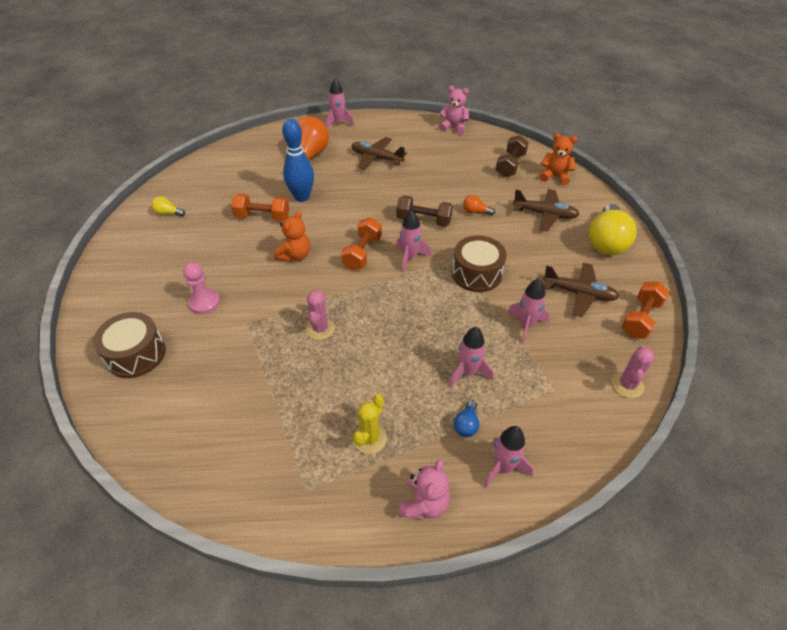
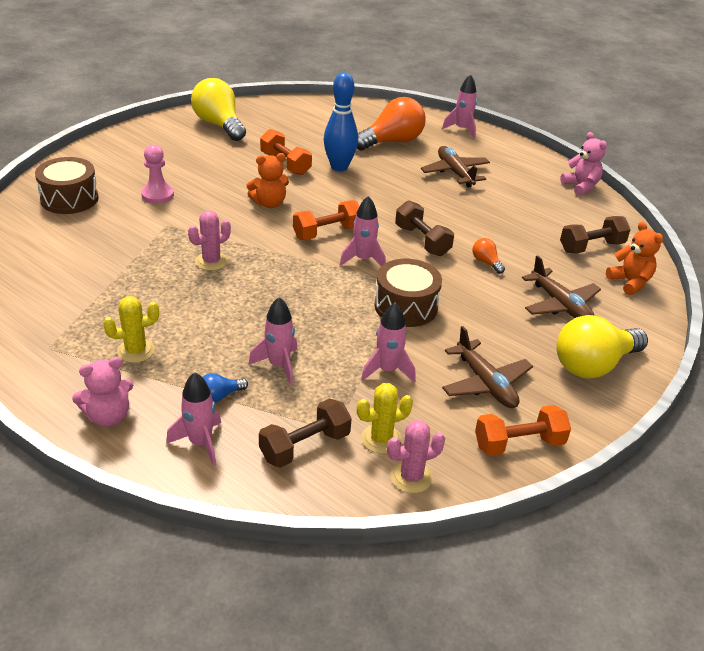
camera: 40 degrees right, 10 degrees down
yellow light bulb [151,196,185,217] -> yellow light bulb [191,78,246,141], size x2.26
none -> brown dumbbell [259,398,352,468]
none -> yellow cactus [357,383,413,454]

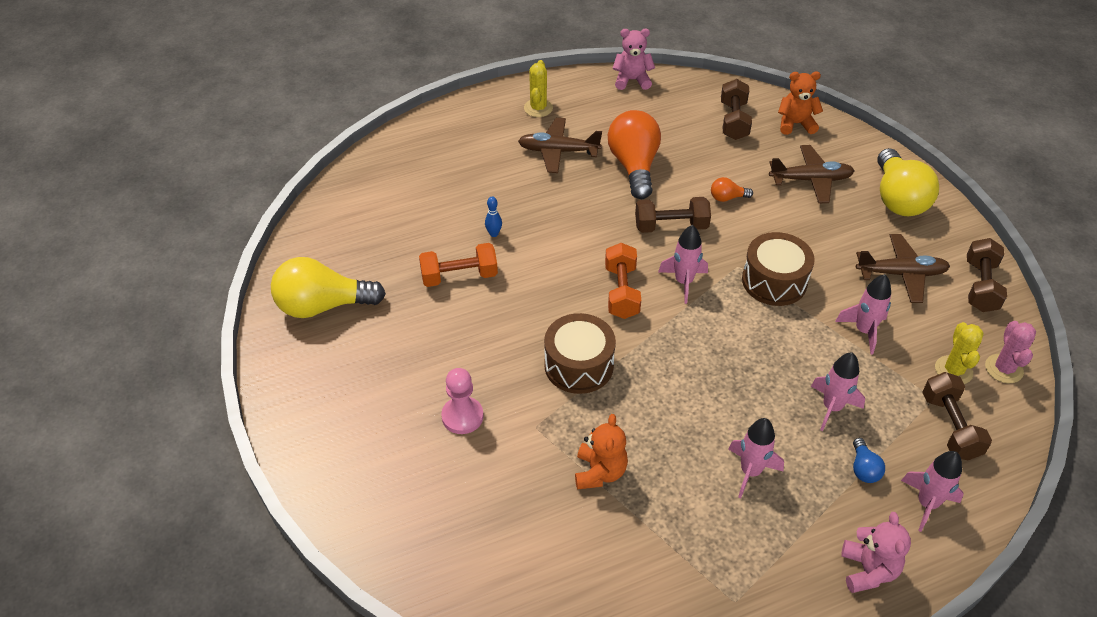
camera: 60 degrees left, 10 degrees up
brown drum [35,157,99,214] -> brown drum moved to [544,313,616,394]
yellow cactus [103,296,159,363] -> yellow cactus moved to [524,60,553,117]
pink cactus [188,211,231,271] -> none
orange teddy bear [247,153,289,208] -> orange teddy bear moved to [575,414,628,490]
blue bowling pin [324,72,358,172] -> blue bowling pin [485,197,502,237], size x0.41
orange light bulb [357,97,426,151] -> orange light bulb moved to [608,110,661,199]
pink rocket [442,74,477,139] -> pink rocket moved to [728,418,784,498]
orange dumbbell [475,405,571,456] -> brown dumbbell [967,238,1007,312]

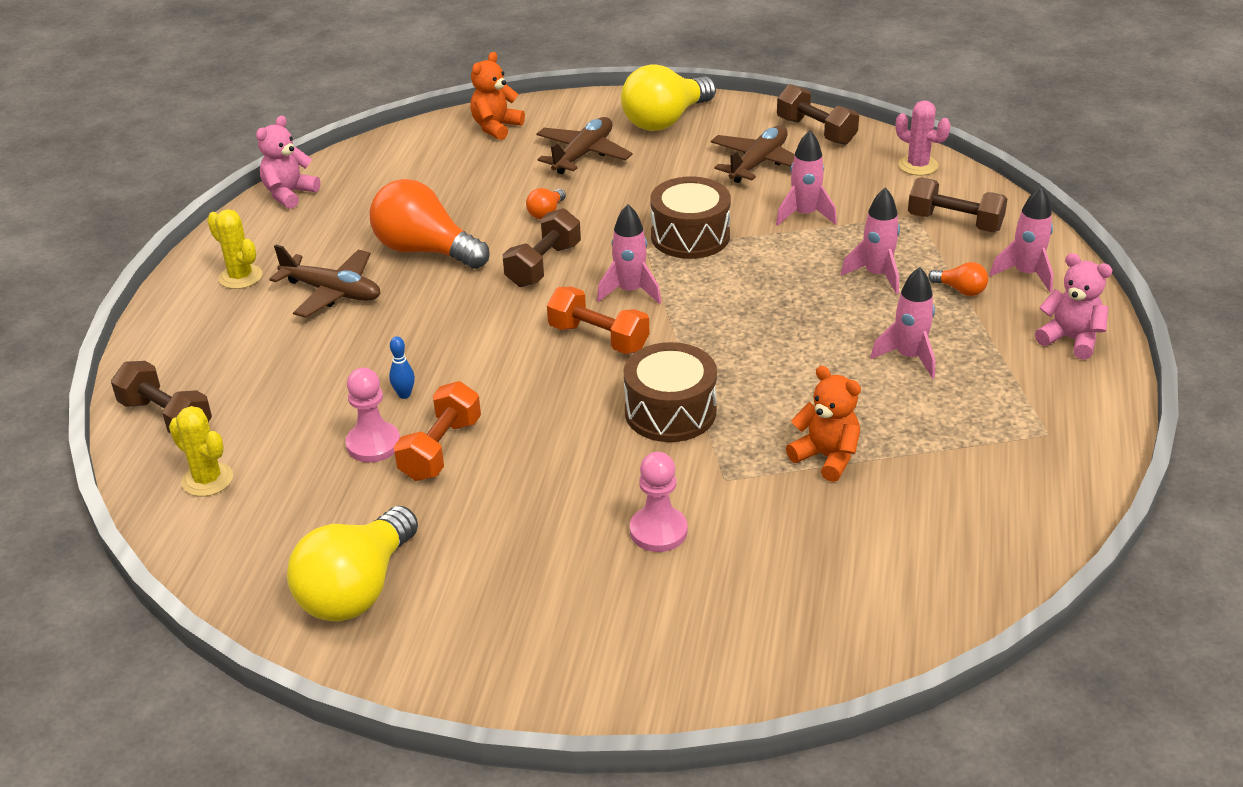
camera: 55 degrees left, 10 degrees down
brown plane [518,118,602,173] -> brown plane turned 105 degrees counterclockwise [269,244,381,318]
brown dumbbell [721,79,752,140] -> brown dumbbell moved to [111,361,212,434]
blue light bulb [853,438,885,483] -> orange light bulb [928,262,988,296]
yellow light bulb [877,148,939,216] -> yellow light bulb turned 105 degrees clockwise [621,64,716,131]
yellow cactus [935,322,984,384] -> yellow cactus moved to [169,406,233,497]
none -> pink pawn [346,368,400,462]

